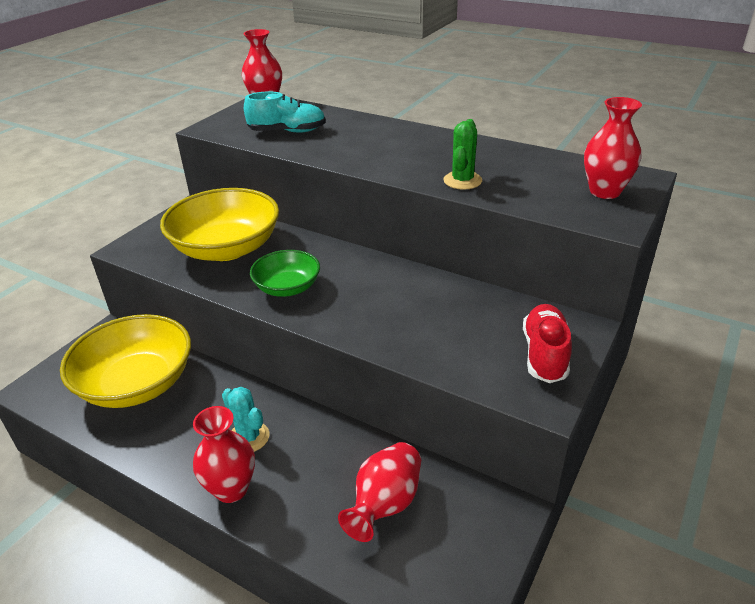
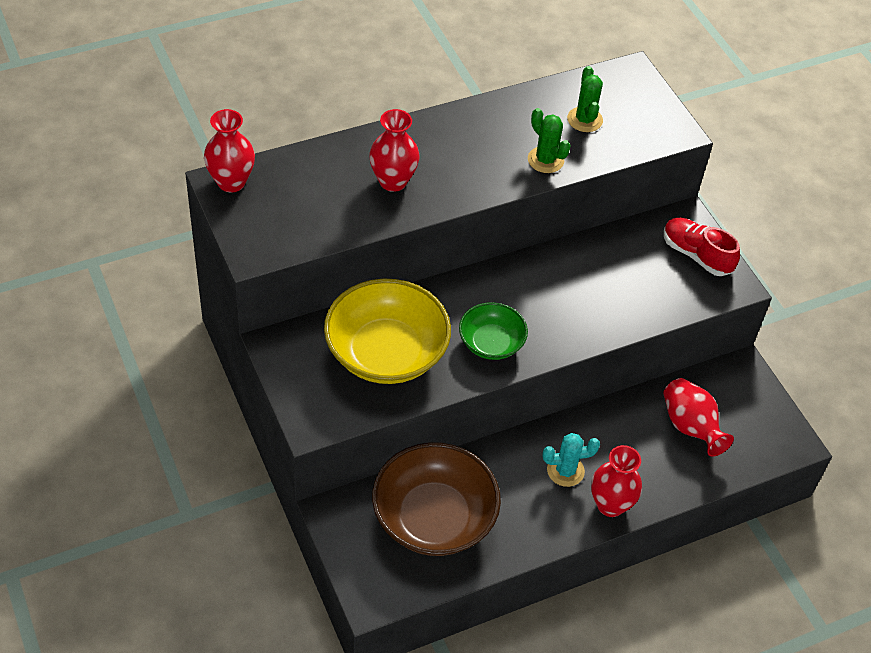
camera: 60 degrees left, 15 degrees up
yellow bowl [60,314,191,408] -> brown bowl [372,442,501,556]
turquoise shoe [244,91,326,133] -> none
red vase [584,97,642,199] -> red vase moved to [369,109,420,192]
none -> green cactus [567,66,603,132]

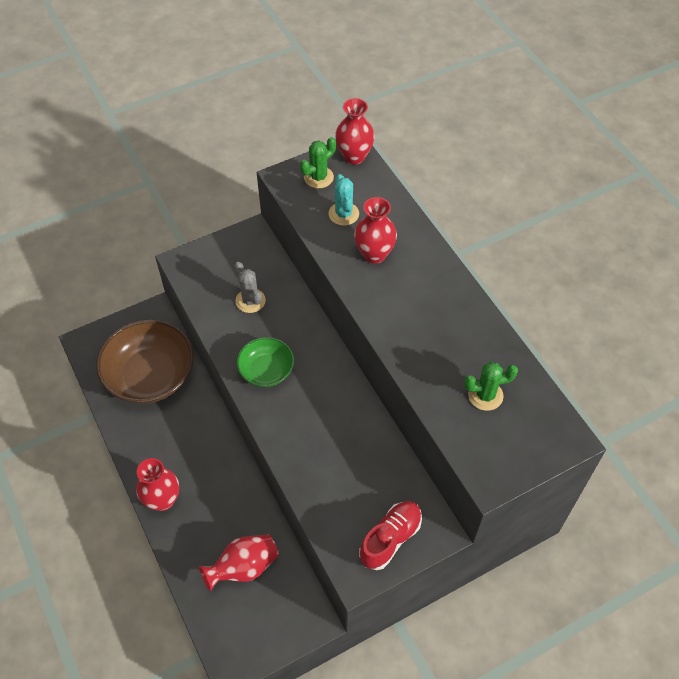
camera: 90 degrees right, 5 degrees up
yellow bowl [324,278,451,384] -> grey cactus [234,262,266,313]
green cactus [528,108,571,173] -> green cactus moved to [300,137,336,188]
turquoise cactus [542,433,600,487] -> turquoise cactus moved to [329,174,359,226]

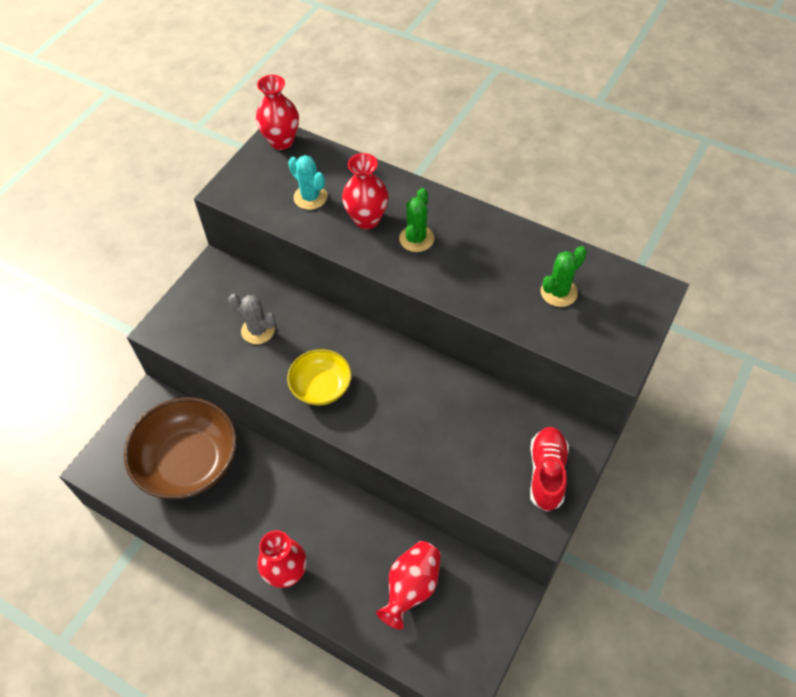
camera: 30 degrees left, 0 degrees up
green bowl [236,337,294,387] -> yellow bowl [287,349,352,406]
green cactus [300,137,336,188] -> green cactus moved to [399,188,434,252]

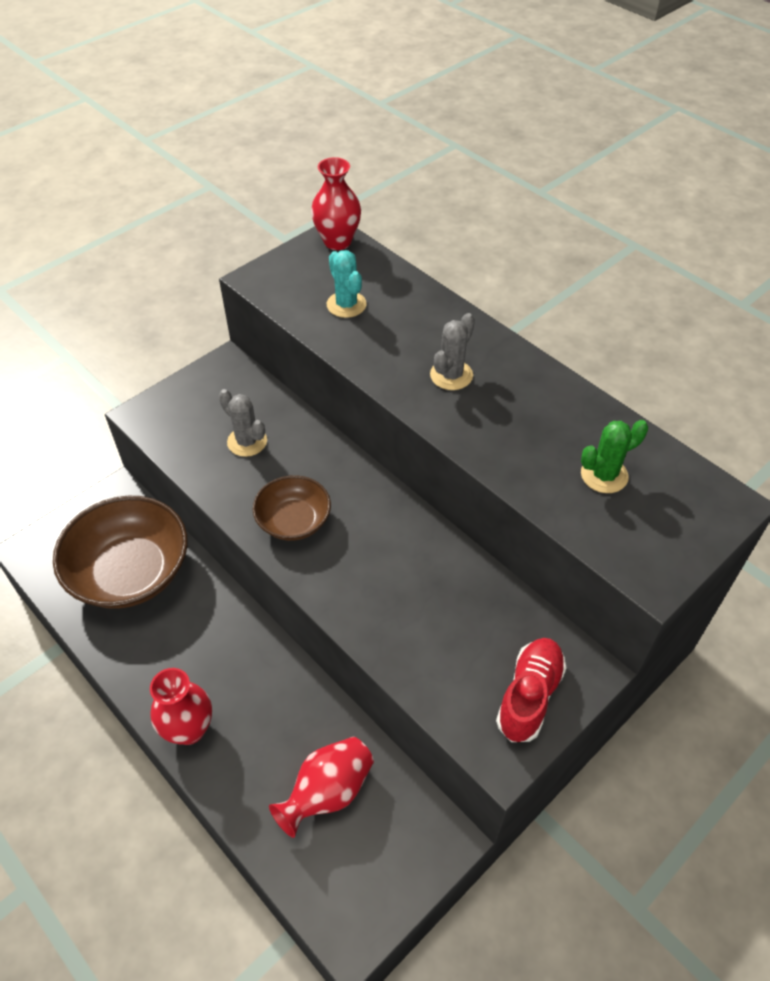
camera: 15 degrees right, 5 degrees down
yellow bowl [287,349,352,406] -> brown bowl [253,475,331,541]
red vase [342,153,388,229] -> none
green cactus [399,188,434,252] -> grey cactus [430,313,475,390]

